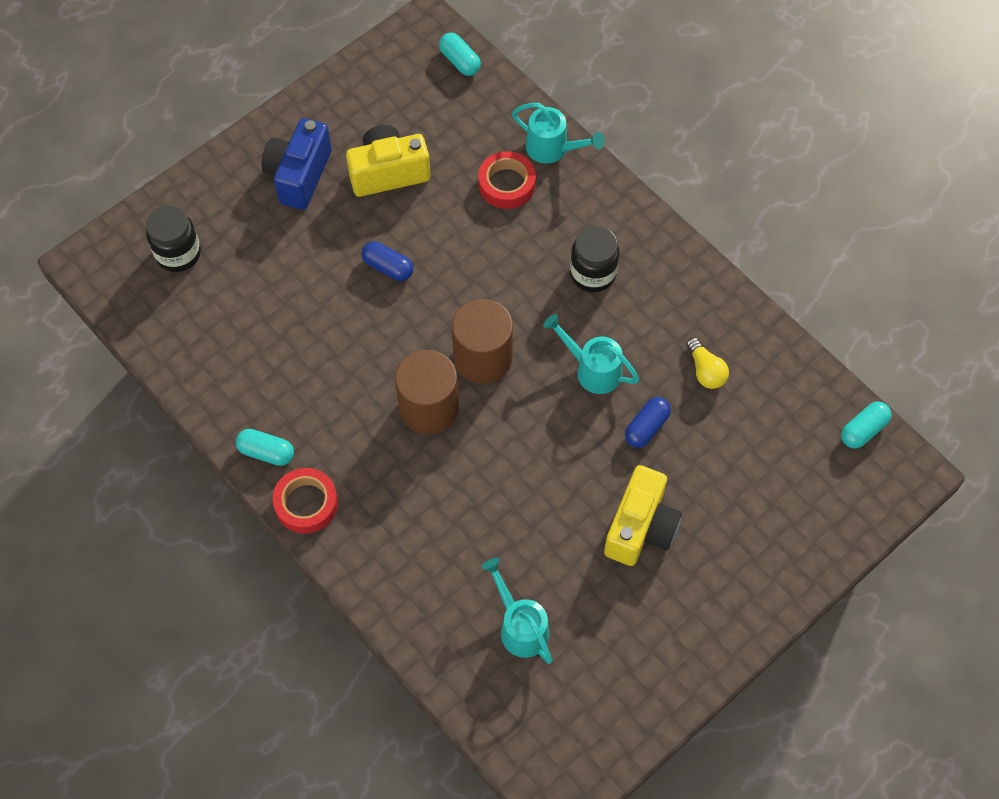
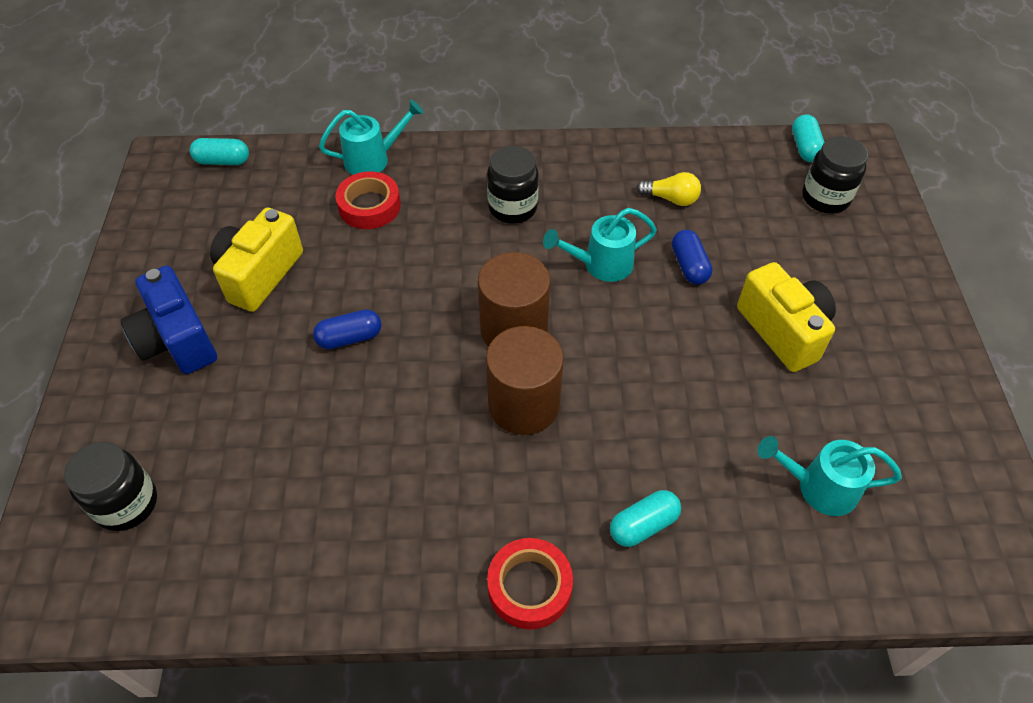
camera: 50 degrees left, 10 degrees down
turquoise capsule [236,429,294,466] -> turquoise capsule moved to [610,490,681,547]
none -> black jar [802,136,868,214]

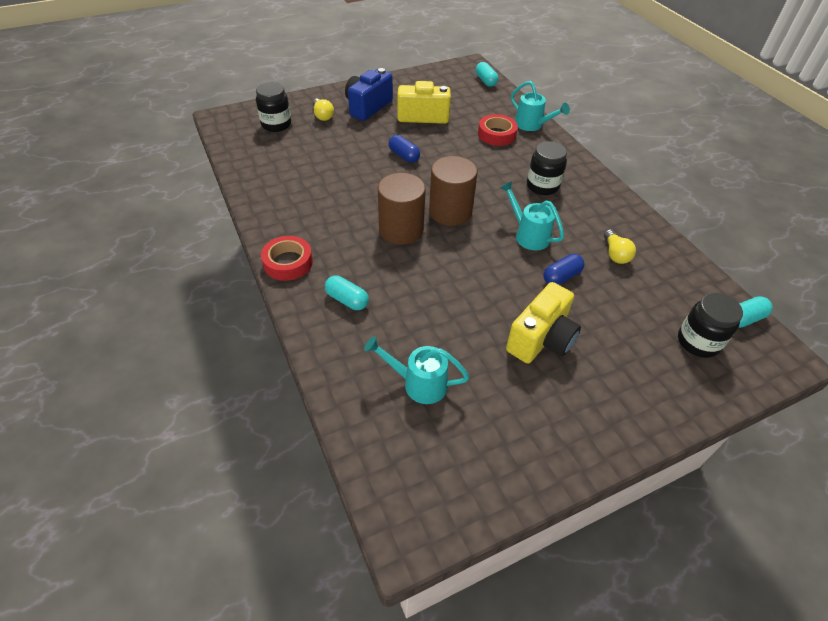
camera: 65 degrees right, 5 degrees down
turquoise watering can [757,436,902,516] -> turquoise watering can turned 60 degrees counterclockwise [364,336,469,404]
none -> yellow light bulb [313,98,334,121]

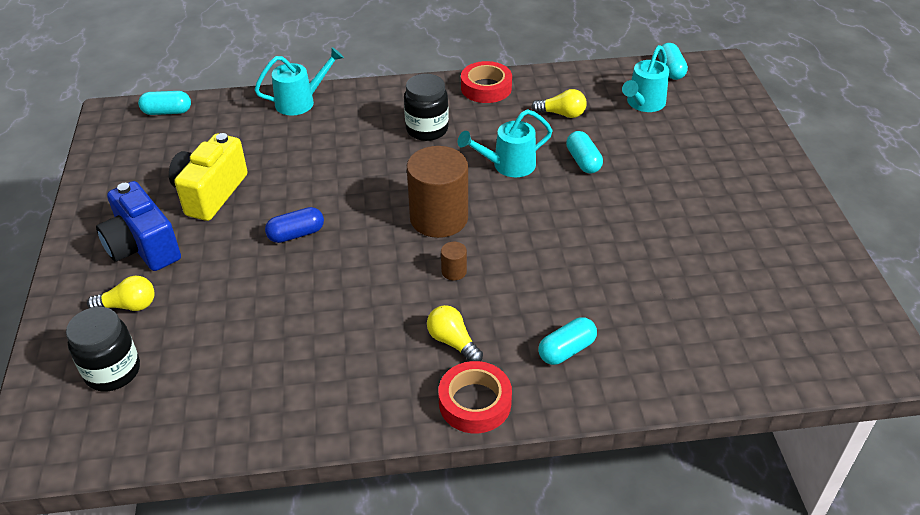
camera: 70 degrees left, 5 degrees down
turquoise watering can [364,336,469,404] -> turquoise watering can moved to [622,45,669,112]
brown cylinder [378,173,426,245] -> brown cylinder [441,242,467,280], size x0.41
red tape [478,114,518,146] -> red tape moved to [461,61,512,103]
yellow camera [506,282,581,363] -> none
blue capsule [543,254,584,285] -> turquoise capsule [566,131,603,174]
black jar [678,293,743,358] -> none
none -> yellow light bulb [427,305,483,361]

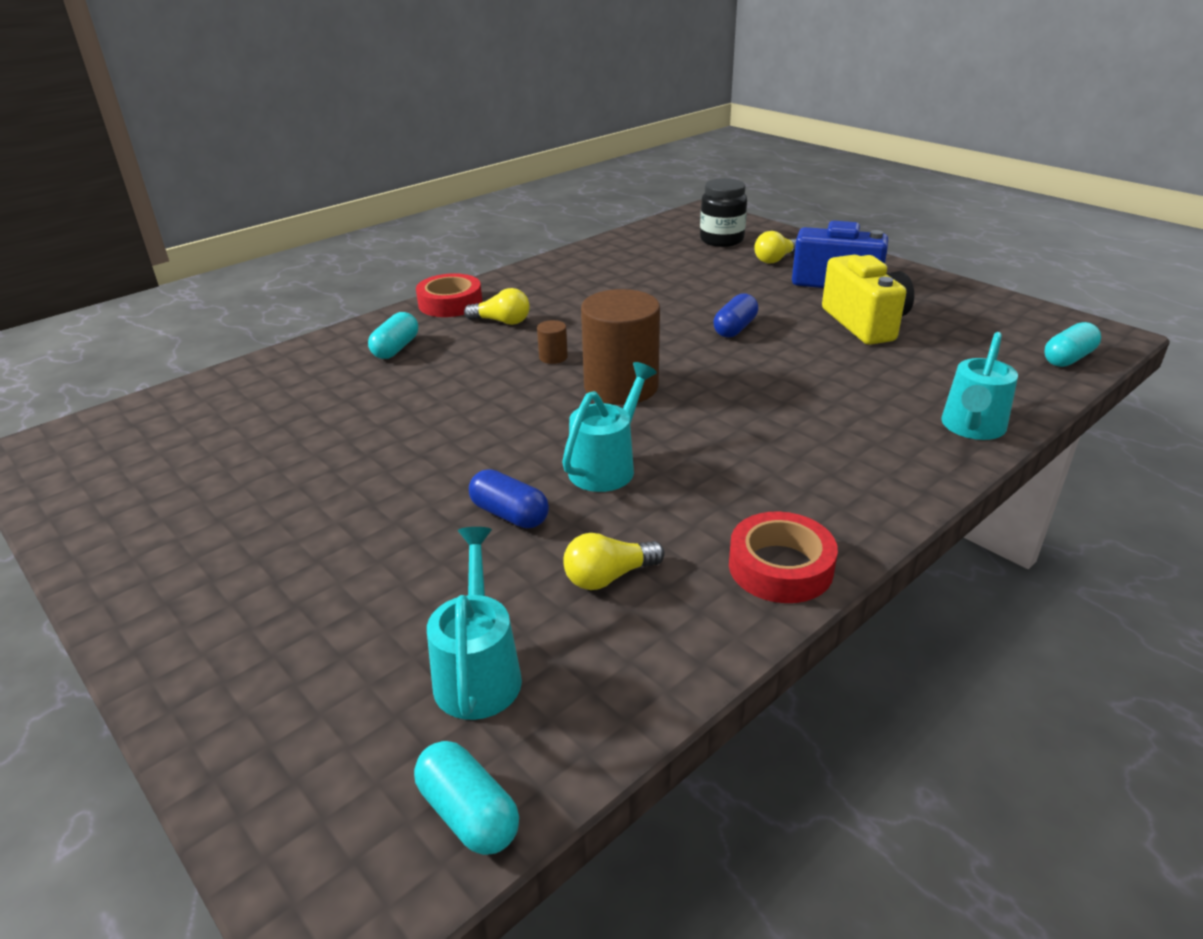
camera: 145 degrees right, 10 degrees down
black jar [404,74,449,141] -> none
turquoise capsule [566,131,603,174] -> blue capsule [469,469,549,529]

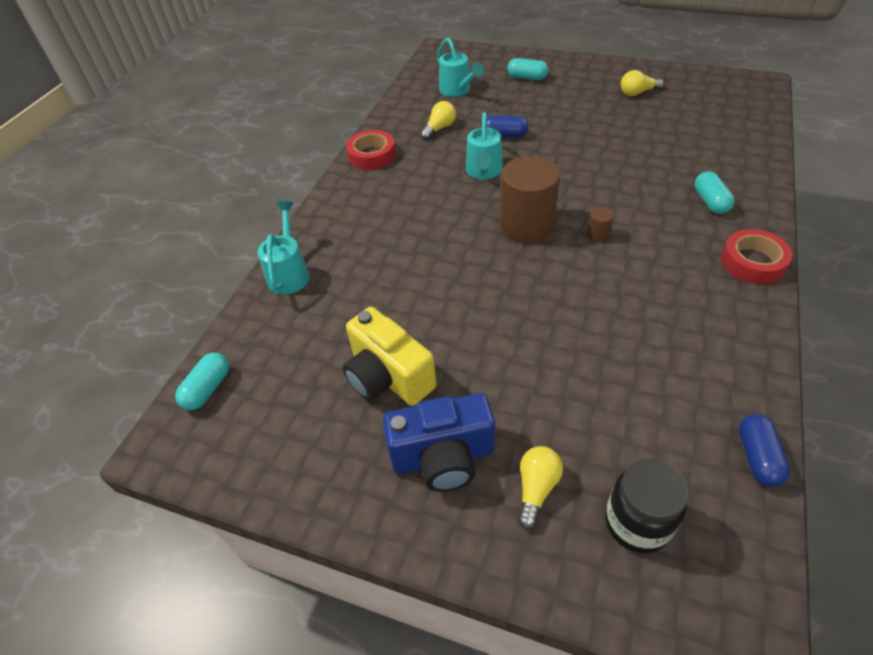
camera: 155 degrees right, 15 degrees up
turquoise capsule [414,741,519,855] -> turquoise capsule moved to [507,58,548,80]
yellow light bulb [464,288,530,325] -> yellow light bulb moved to [621,70,664,96]
blue capsule [713,293,758,338] -> blue capsule moved to [739,414,790,487]

